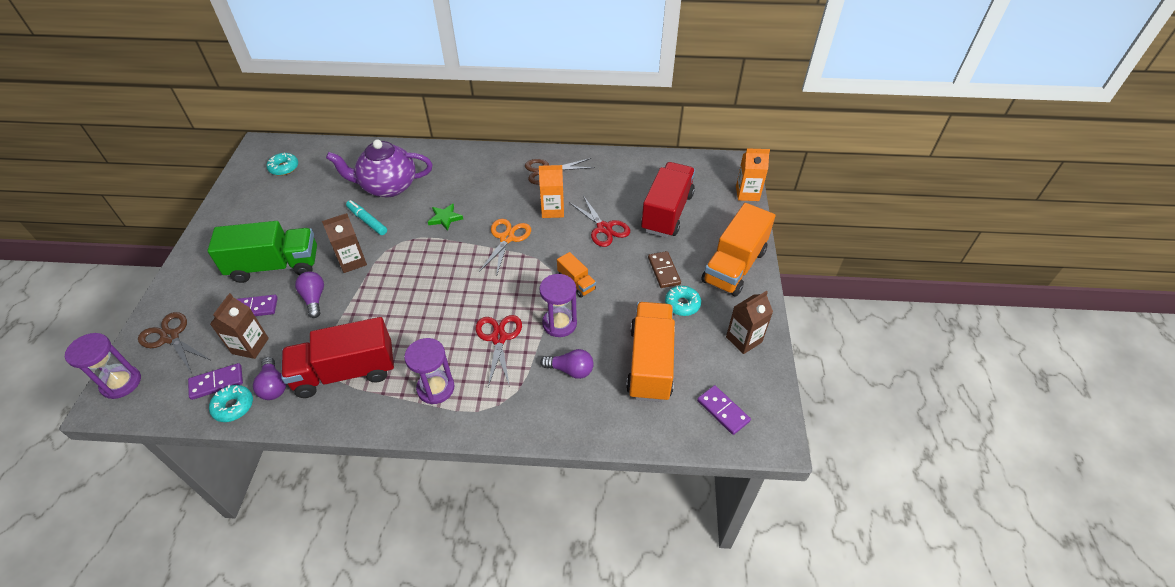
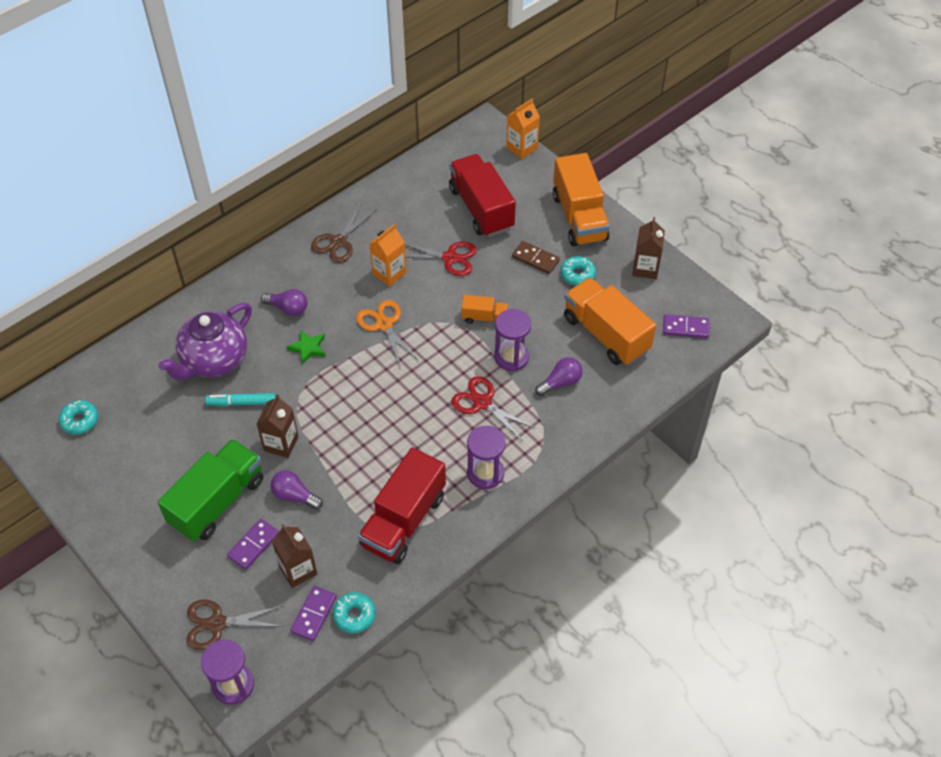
camera: 45 degrees left, 5 degrees up
purple light bulb [253,357,286,400] -> purple light bulb moved to [261,289,307,316]

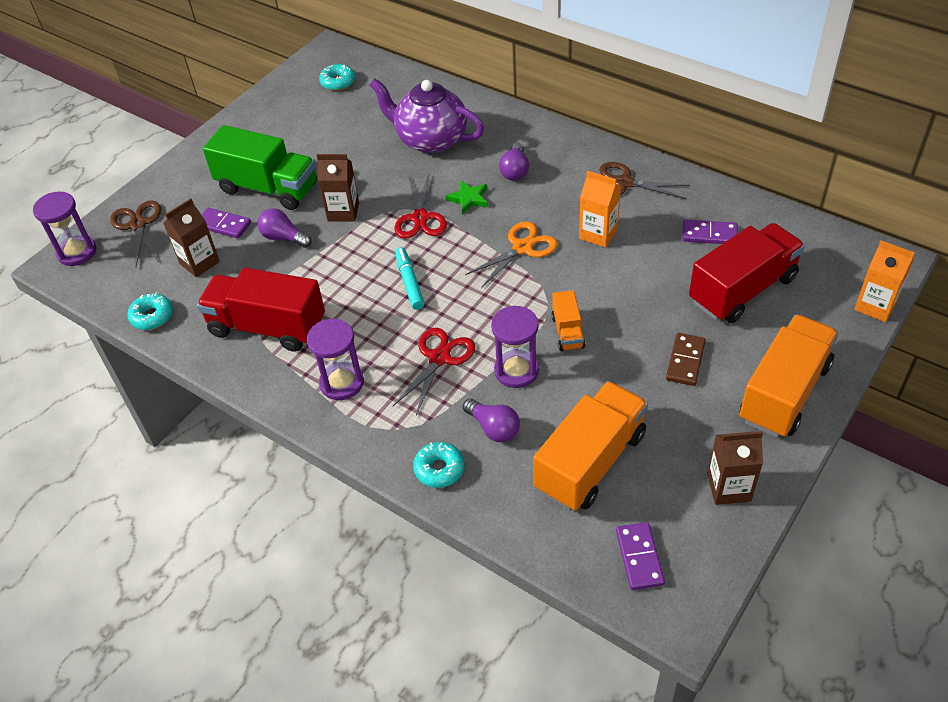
camera: 80 degrees right, 5 degrees down
turquoise marker [205,393,276,406] -> turquoise marker moved to [395,247,425,310]
purple light bulb [271,470,323,510] -> purple light bulb turned 75 degrees counterclockwise [257,208,312,248]
purple domino [290,586,337,641] -> purple domino moved to [682,219,738,244]
red scissors [405,242,477,276] -> red scissors moved to [395,173,447,238]
orange truck [553,153,610,247] -> orange truck turned 150 degrees clockwise [739,315,839,438]
turquoise donut [561,256,596,286] -> turquoise donut moved to [413,442,465,488]

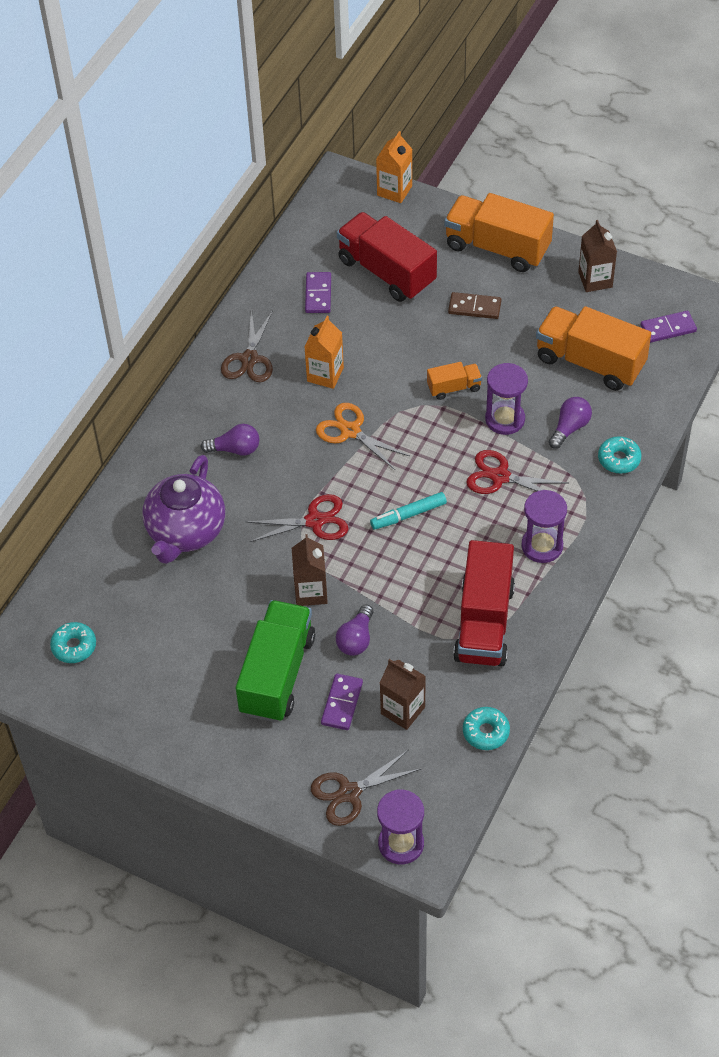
camera: 100 degrees left, 5 degrees up
green star [445,180,488,214] -> none

